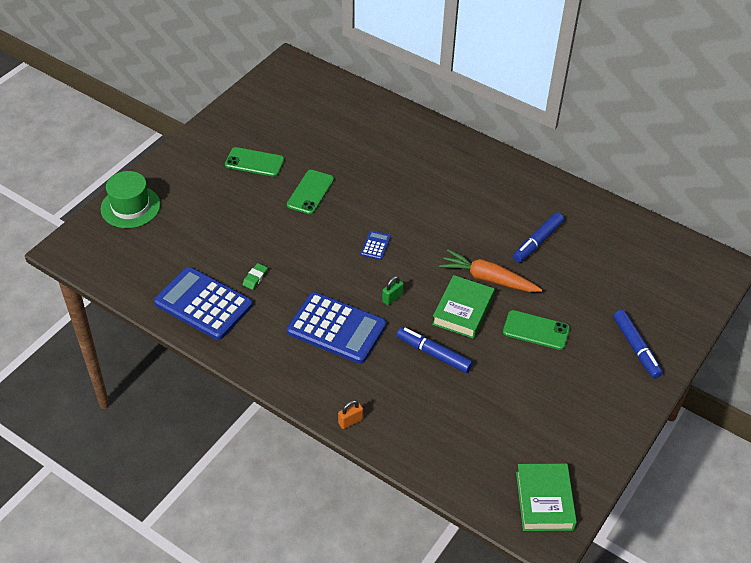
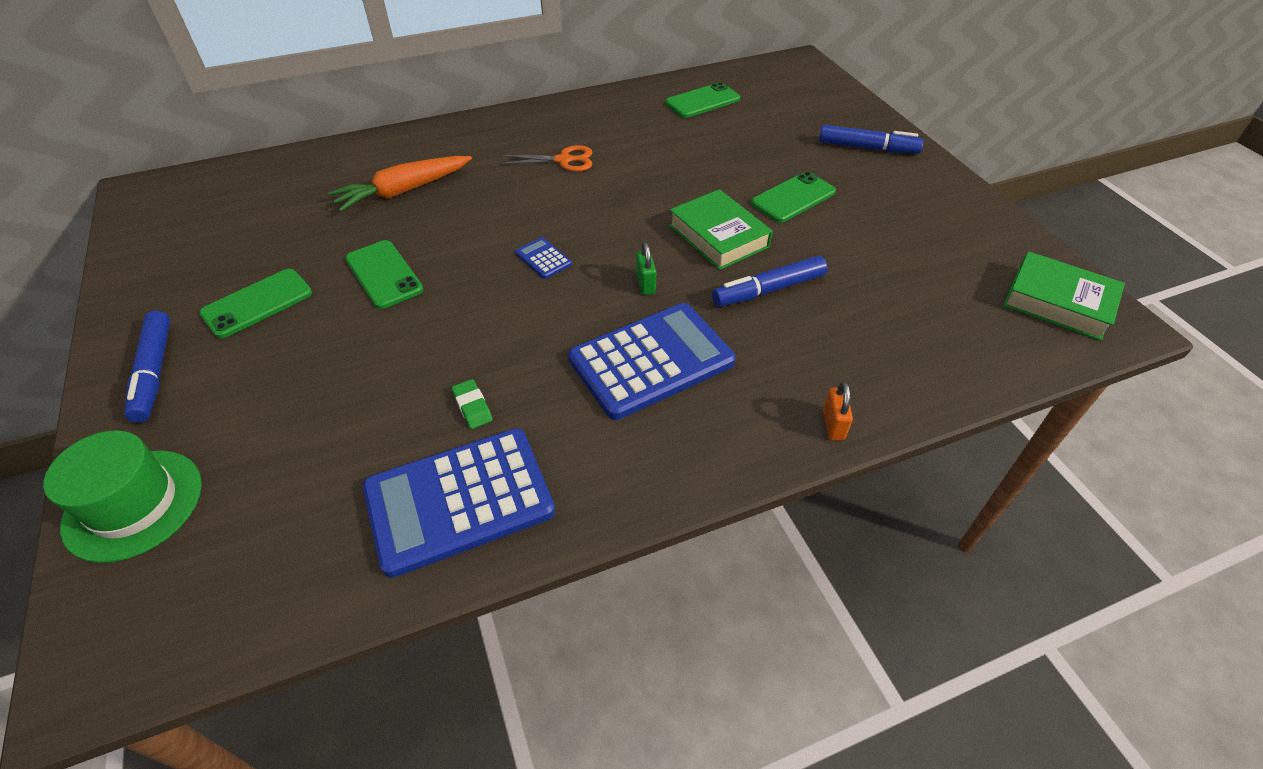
camera: 55 degrees left, 0 degrees up
orange carrot [439,249,542,292] -> orange carrot moved to [328,156,472,212]
blue marker [513,212,564,263] -> blue marker moved to [124,311,171,422]
none -> orange scissors [500,145,592,172]
none -> green phone [665,82,740,118]

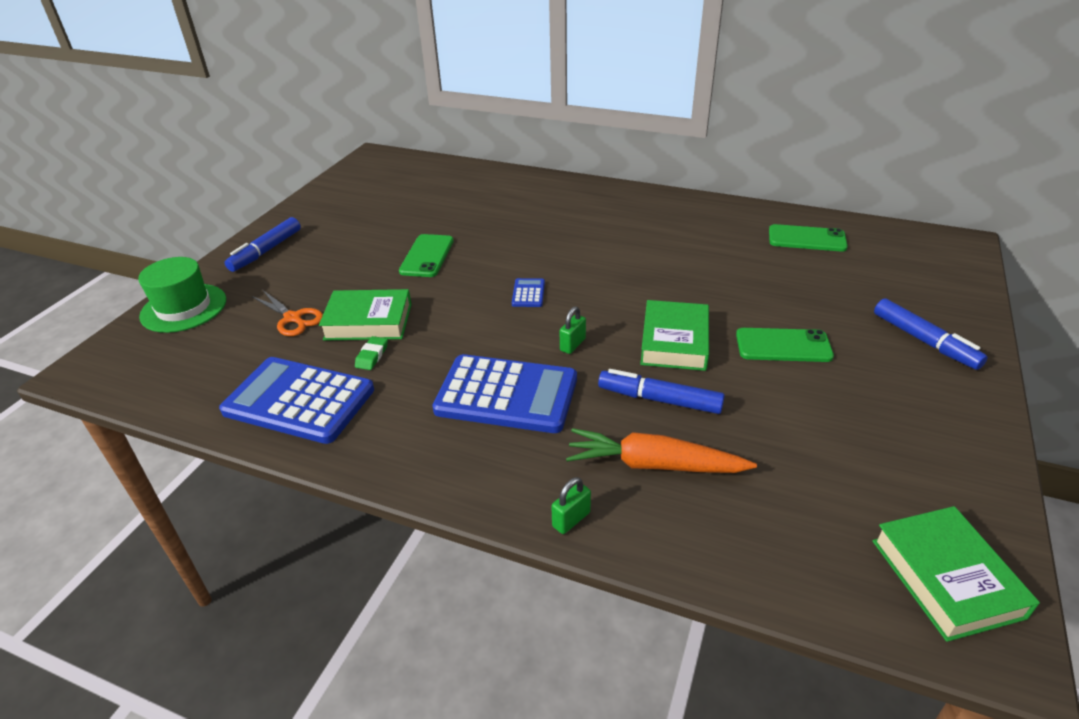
camera: 45 degrees right, 10 degrees down
green phone [199,269,312,338] -> none
orange carrot [328,156,472,212] -> orange carrot moved to [566,428,757,473]
orange scissors [500,145,592,172] -> orange scissors moved to [252,290,323,336]
orange padlock [823,382,853,440] -> green padlock [551,477,591,534]
none -> green book [319,289,412,340]

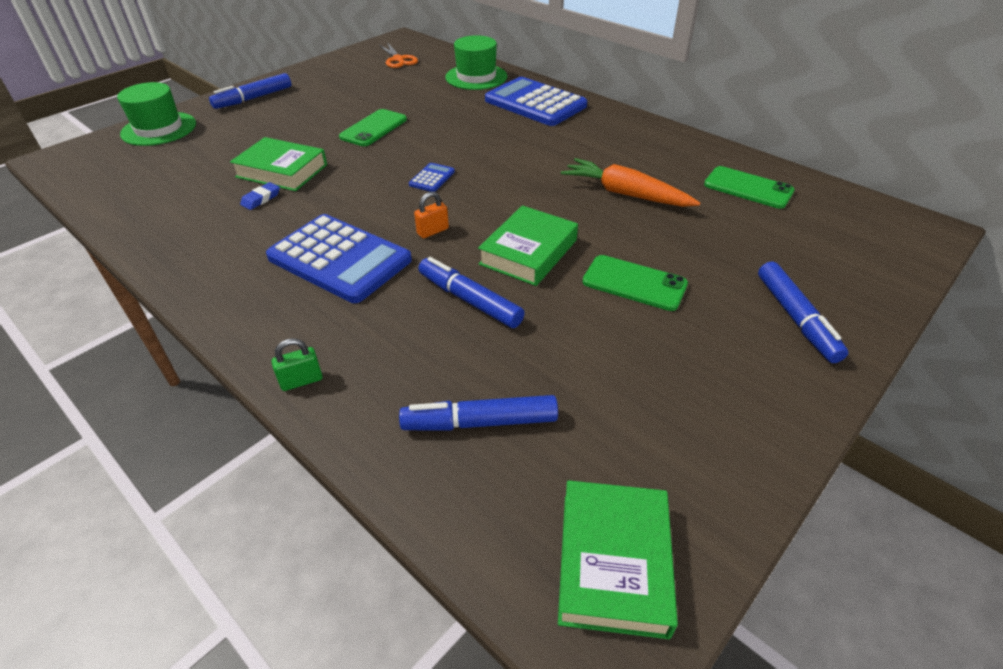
camera: 20 degrees right, 5 degrees up
blue calculator [219,357,374,444] -> blue calculator moved to [485,77,587,126]
orange scissors [252,290,323,336] -> orange scissors moved to [379,43,418,68]
green eraser [355,336,388,370] -> blue eraser [240,182,280,210]
green padlock [560,307,586,354] -> orange padlock [414,191,449,238]
orange carrot [566,428,757,473] -> orange carrot moved to [561,158,700,207]
none -> blue marker [399,395,558,431]
none -> green hat [445,35,507,90]

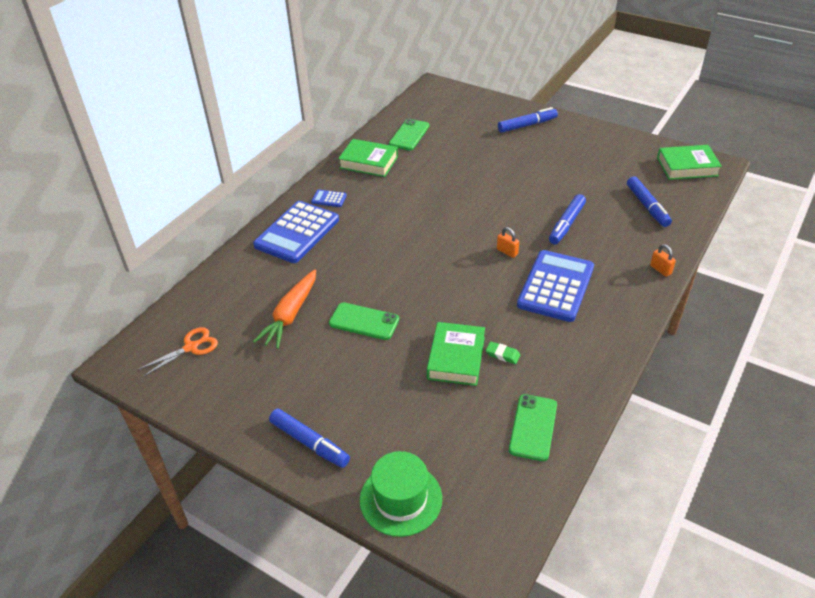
camera: 100 degrees left, 0 degrees up
blue eraser [240,182,280,210] -> green eraser [486,341,520,364]
green padlock [272,338,323,391] -> orange padlock [650,244,676,277]
blue calculator [409,163,455,192] -> blue calculator moved to [311,190,347,207]
green hat [445,35,507,90] -> none
green book [478,206,578,286] -> green book moved to [338,139,398,177]
orange carrot [561,158,700,207] -> orange carrot moved to [253,270,316,349]
green phone [583,255,688,311] -> green phone moved to [509,394,557,461]

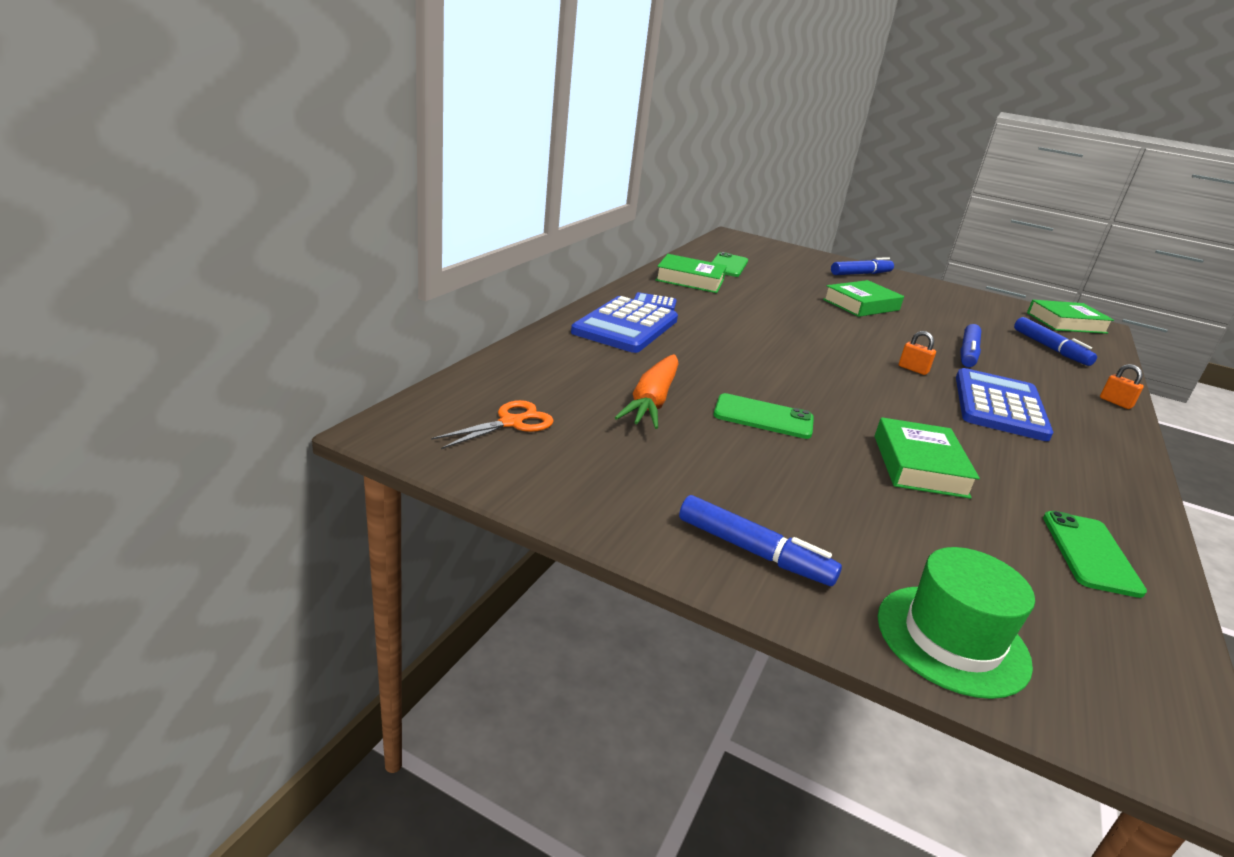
camera: 10 degrees left, 15 degrees down
green eraser [486,341,520,364] -> none
none -> green book [823,280,904,317]

